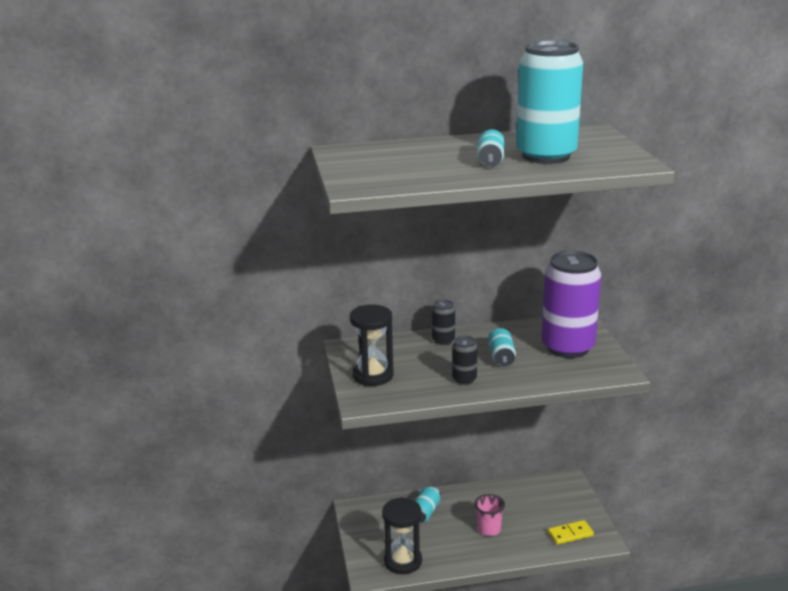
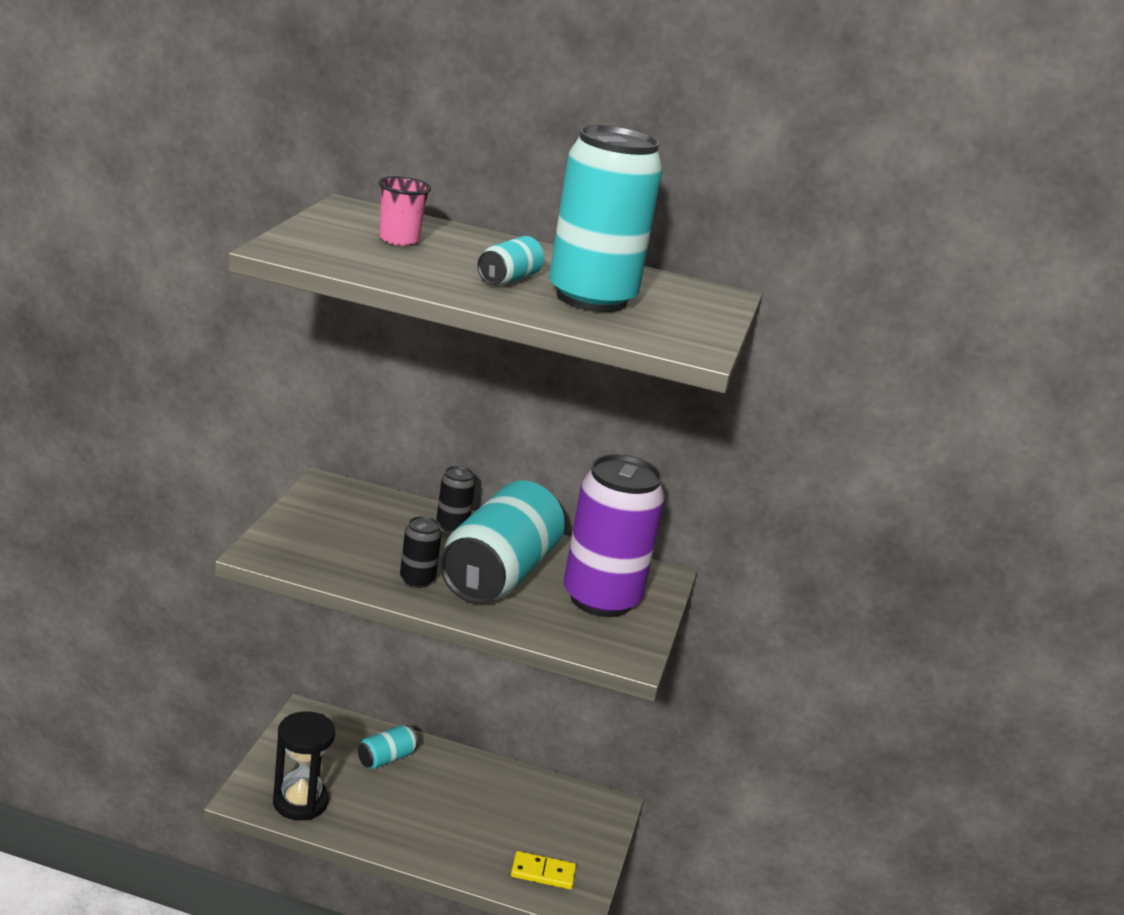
camera: 20 degrees right, 0 degrees up
black hourglass [350,304,394,386] -> none
pink cup [475,494,505,536] -> pink cup moved to [378,176,431,246]
turquoise can [488,328,516,367] -> turquoise can [440,480,565,604], size x2.28

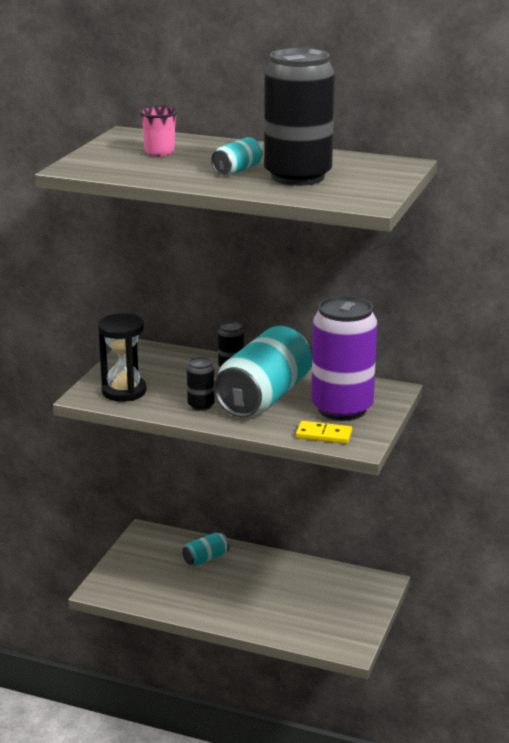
camera: 10 degrees right, 0 degrees up
black hourglass [273,711,335,820] -> black hourglass moved to [98,313,147,402]
yellow domino [511,851,576,889] -> yellow domino moved to [296,421,352,444]
turquoise can [549,125,663,312] -> black can [264,48,335,186]

